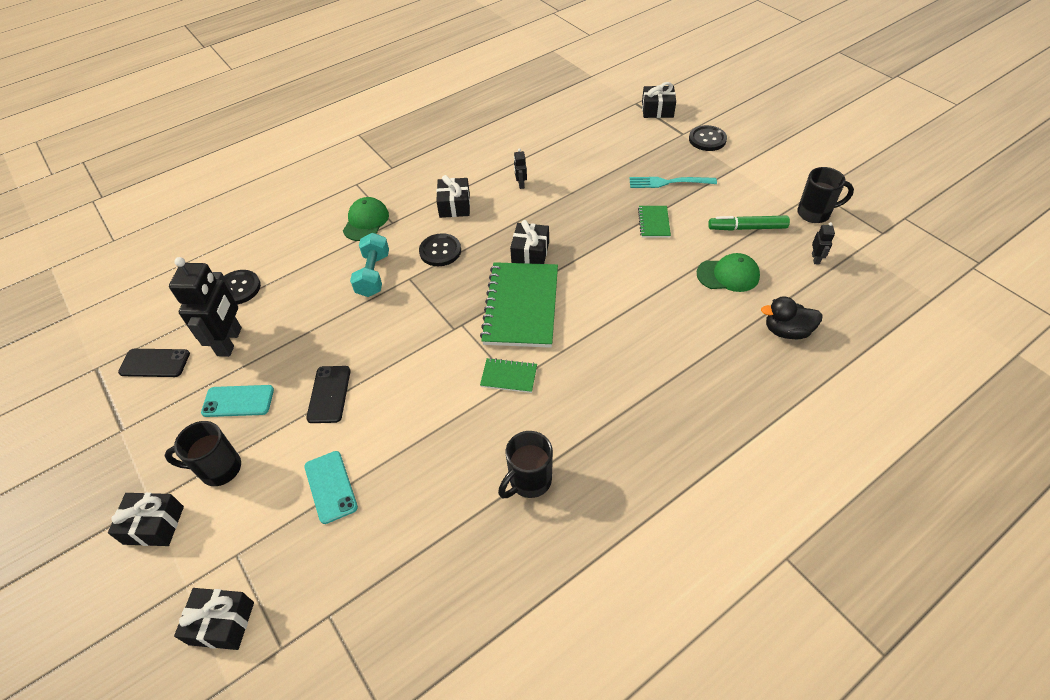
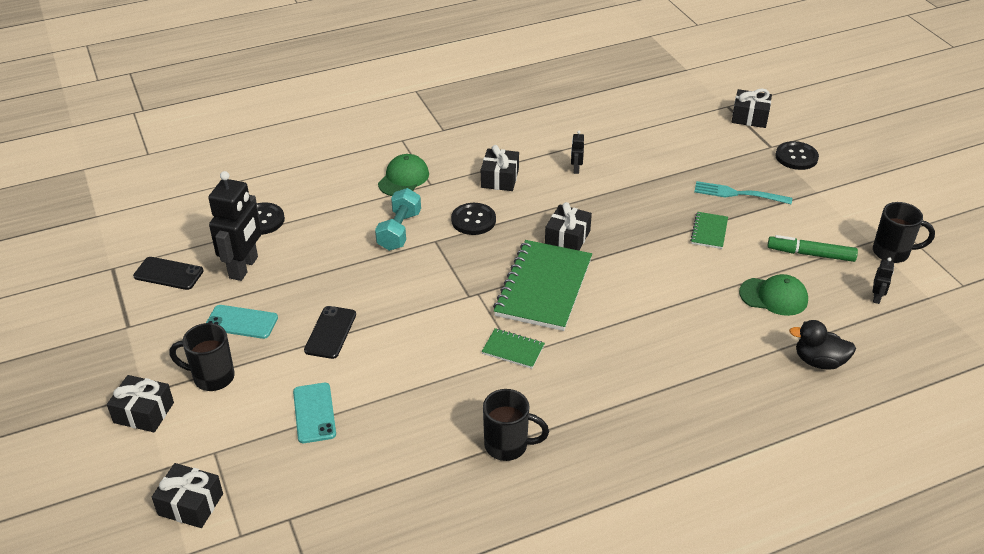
camera: 10 degrees right, 10 degrees down
black mug [498,431,553,498] -> black mug turned 135 degrees counterclockwise [483,389,549,461]

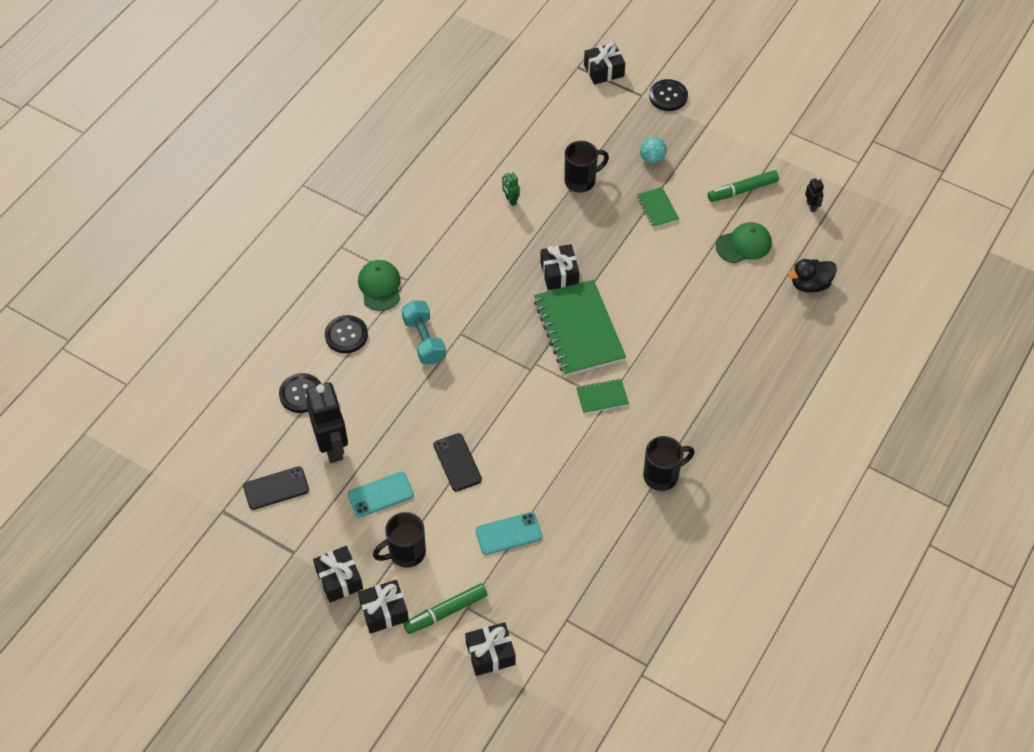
camera: 35 degrees left, 15 degrees up
turquoise phone [293,383,336,443] -> turquoise phone turned 60 degrees counterclockwise [475,512,542,555]
black button [451,203,496,235] -> black button moved to [325,315,368,353]
black gift [481,145,519,191] -> black gift moved to [313,546,363,603]
black robot [571,130,584,174] -> green robot [502,171,520,206]
turquoise fork [694,181,792,204] -> turquoise ball [640,137,667,164]
black mug [873,202,935,263] -> black mug moved to [564,141,609,193]
none -> green marker [404,583,488,634]

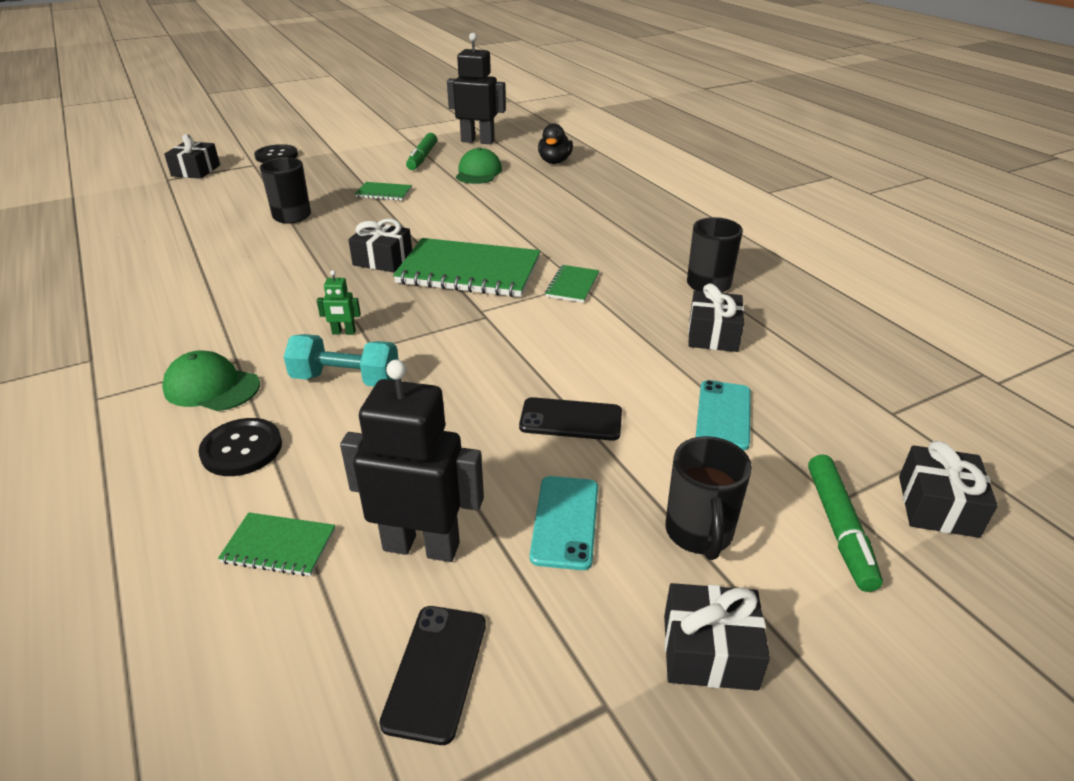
camera: 60 degrees left, 20 degrees down
black button [279,373,321,413] -> green notebook [218,512,335,576]
black gift [358,580,409,633] -> black gift moved to [688,283,744,352]
green robot [502,171,520,206] -> green robot moved to [317,270,361,335]
turquoise ball [640,137,667,164] -> none
black robot [805,177,824,212] -> black robot [447,33,506,144], size x2.30

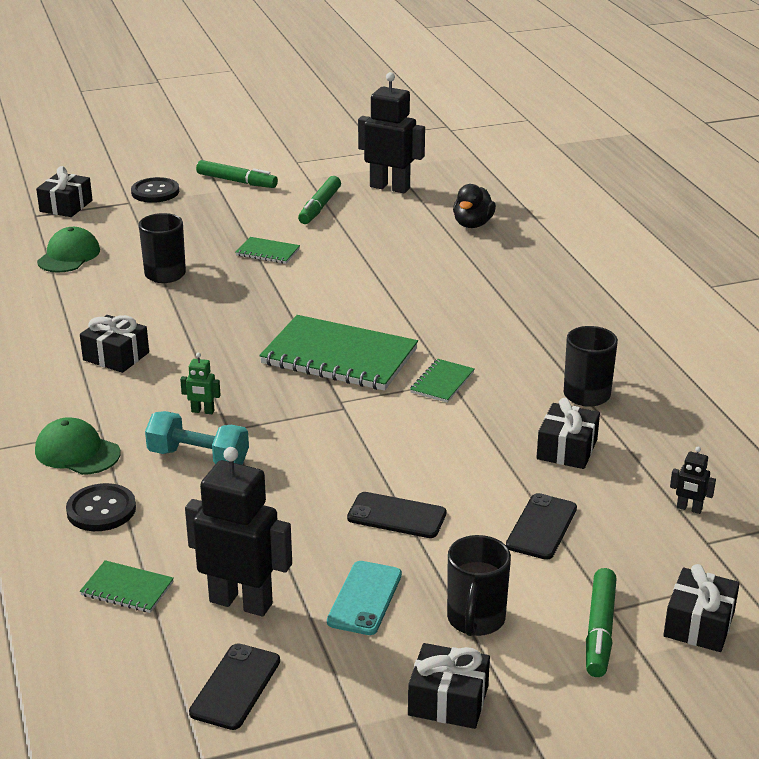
camera: 10 degrees right, 5 degrees down
black gift [348,219,412,273] -> black gift moved to [80,315,149,373]
green cap [456,147,502,184] -> green cap moved to [37,227,100,273]
turquoise phone [696,380,751,450] -> black phone [506,493,577,560]
none -> green marker [196,160,278,188]
none -> black robot [670,447,716,514]

